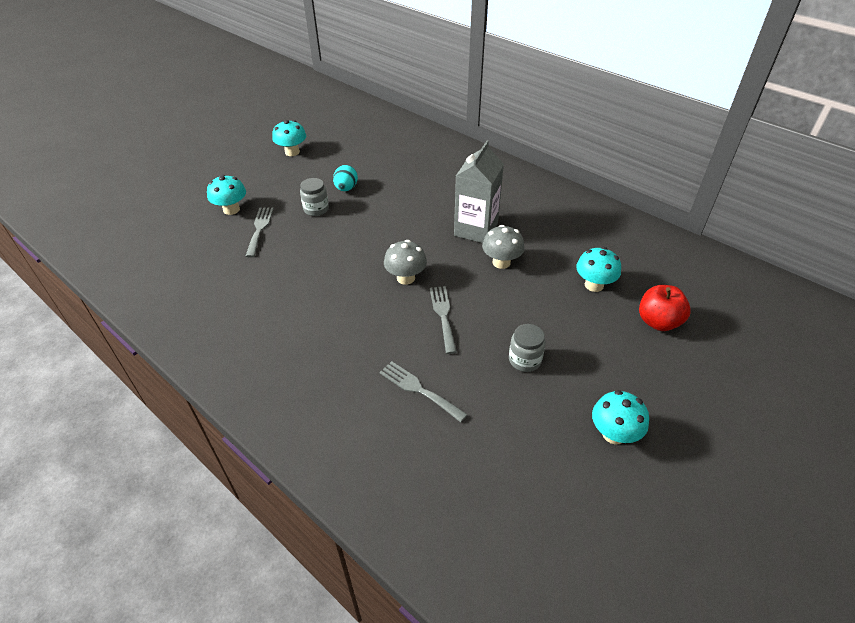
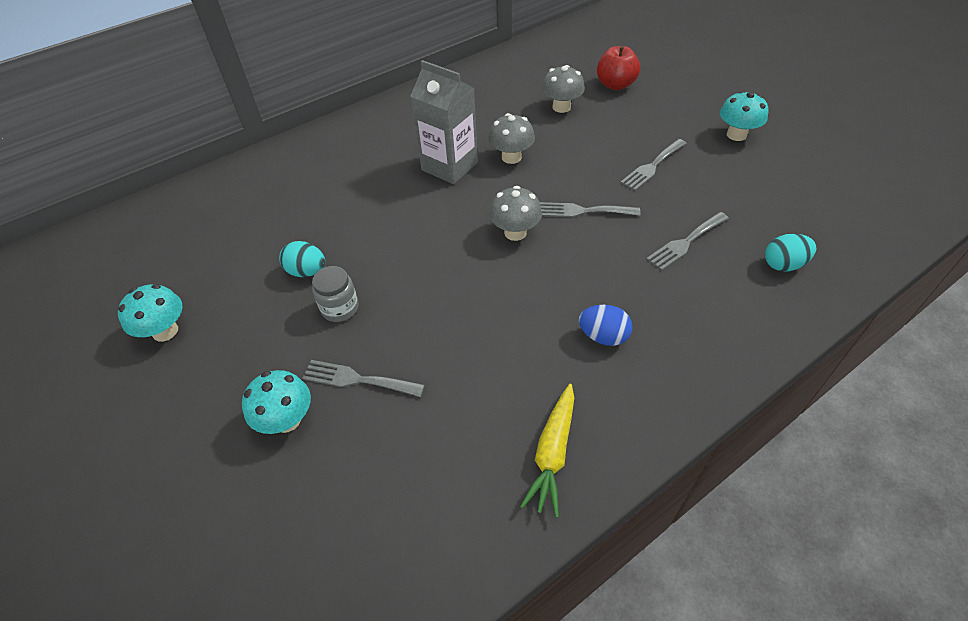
camera: 75 degrees left, 5 degrees up
grey jar [509,324,546,372] -> grey fork [620,139,687,191]
turquoise mushroom [576,247,621,292] -> grey mushroom [542,65,585,113]
none -> yellow carrot [520,384,574,518]
none -> blue egg [579,305,633,346]
none -> turquoise egg [765,234,816,272]

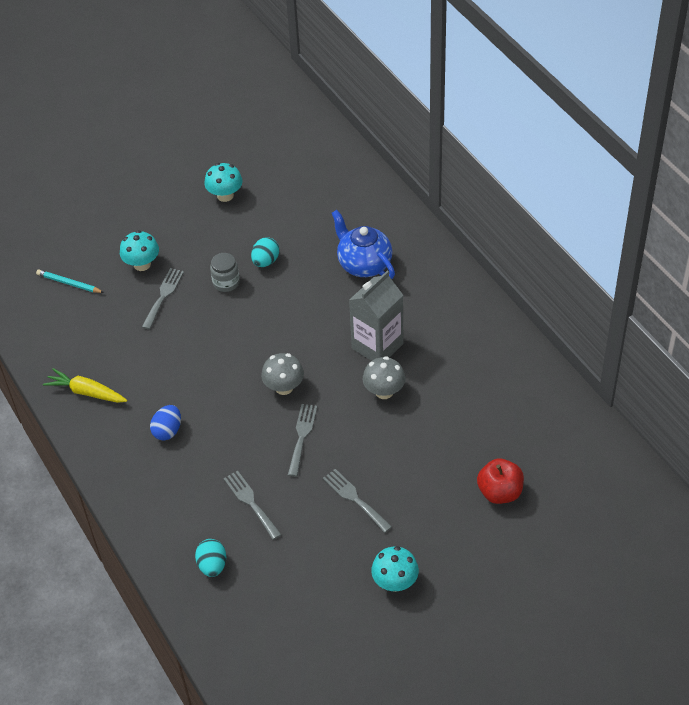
camera: 95 degrees right, 0 degrees up
grey mushroom [542,65,585,113] -> none
none -> turquoise pencil [36,270,104,293]
none -> blue teapot [332,210,395,279]

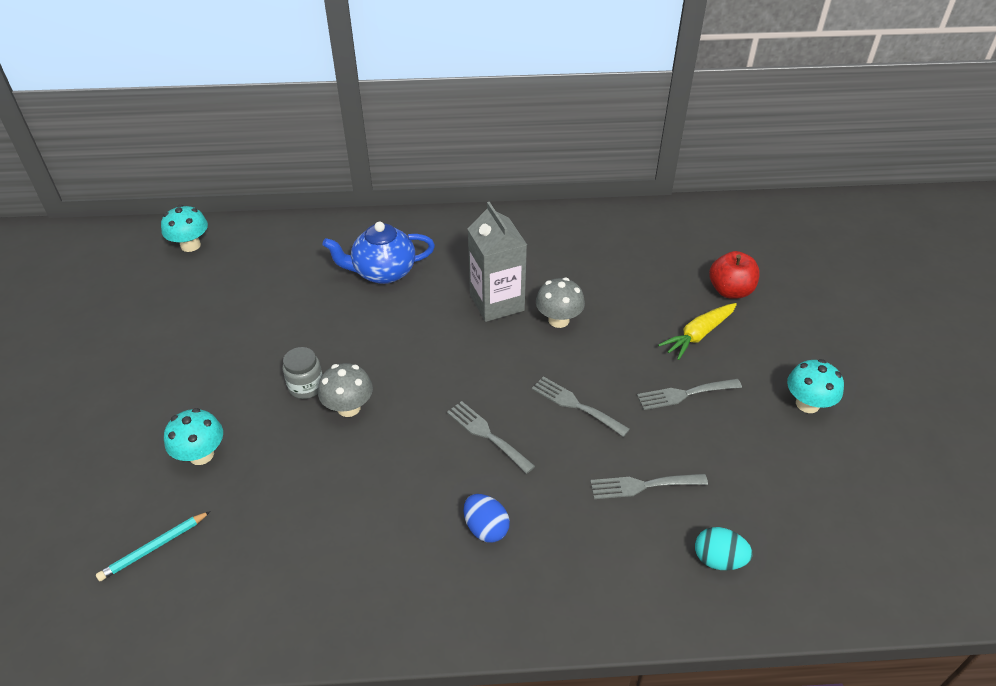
camera: 65 degrees left, 5 degrees down
yellow carrot [43,368,127,403] -> yellow carrot moved to [658,303,737,360]
grey fork [142,268,184,330] -> grey fork moved to [447,401,535,474]
turquoise mushroom [204,163,243,202] -> turquoise mushroom moved to [161,205,208,252]
turquoise egg [251,237,279,267] -> none
grey mushroom [261,353,304,395] -> grey mushroom moved to [318,363,373,417]

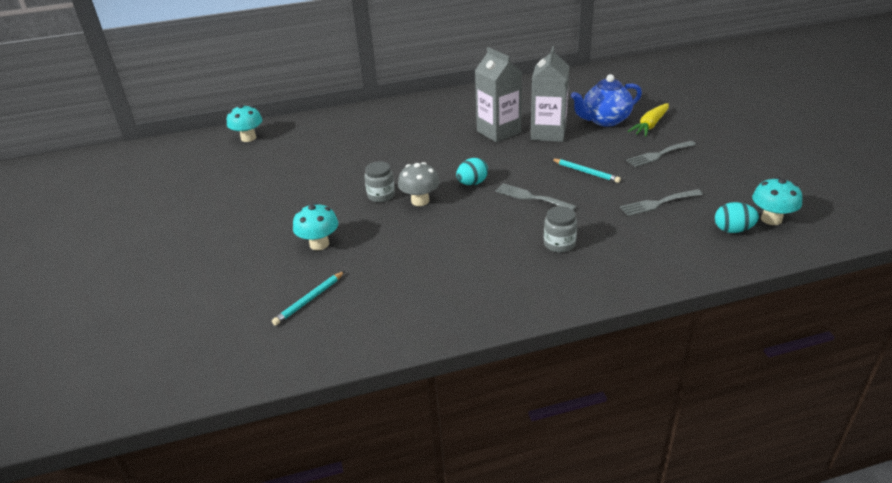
camera: 10 degrees left, 10 degrees down
blue teapot [322,222,435,284] -> blue teapot moved to [571,74,642,127]
blue egg [464,494,510,542] -> grey jar [544,206,577,253]
grey fork [532,376,630,437] -> turquoise pencil [552,159,621,183]
grey mushroom [536,278,585,328] -> grey carton [531,46,569,142]
red apple [709,251,760,299] -> none
turquoise mushroom [787,359,844,413] -> turquoise mushroom moved to [752,177,802,225]
none -> turquoise egg [456,158,488,185]

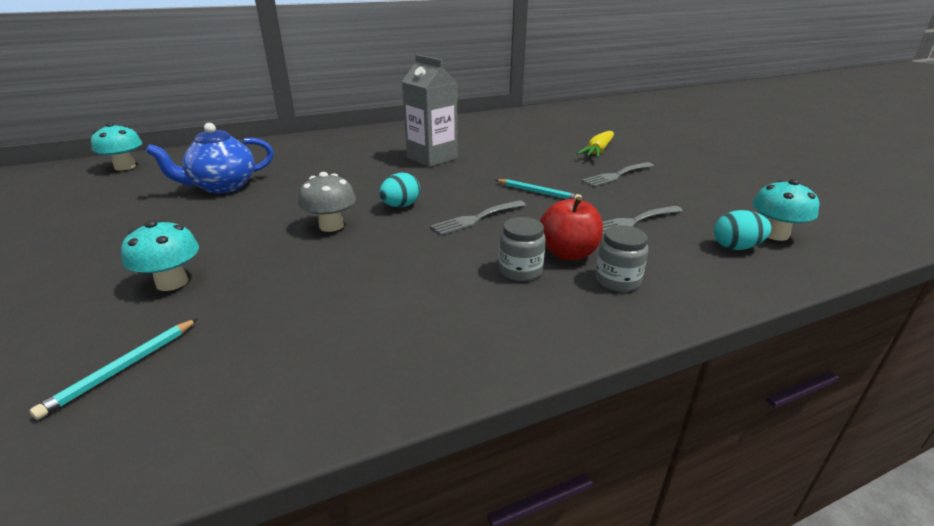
camera: 10 degrees left, 5 degrees down
grey jar [364,161,395,202] -> grey jar moved to [595,225,648,292]
grey fork [495,183,576,210] -> grey fork turned 60 degrees counterclockwise [430,200,526,235]
grey carton [531,46,569,142] -> none
blue teapot [571,74,642,127] -> blue teapot moved to [146,123,274,193]
none -> red apple [540,197,603,260]

